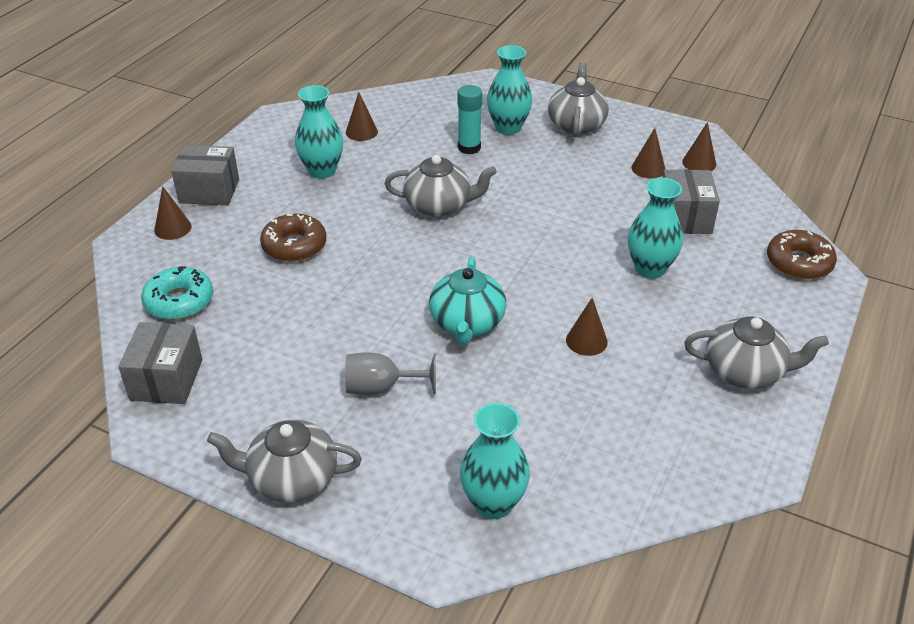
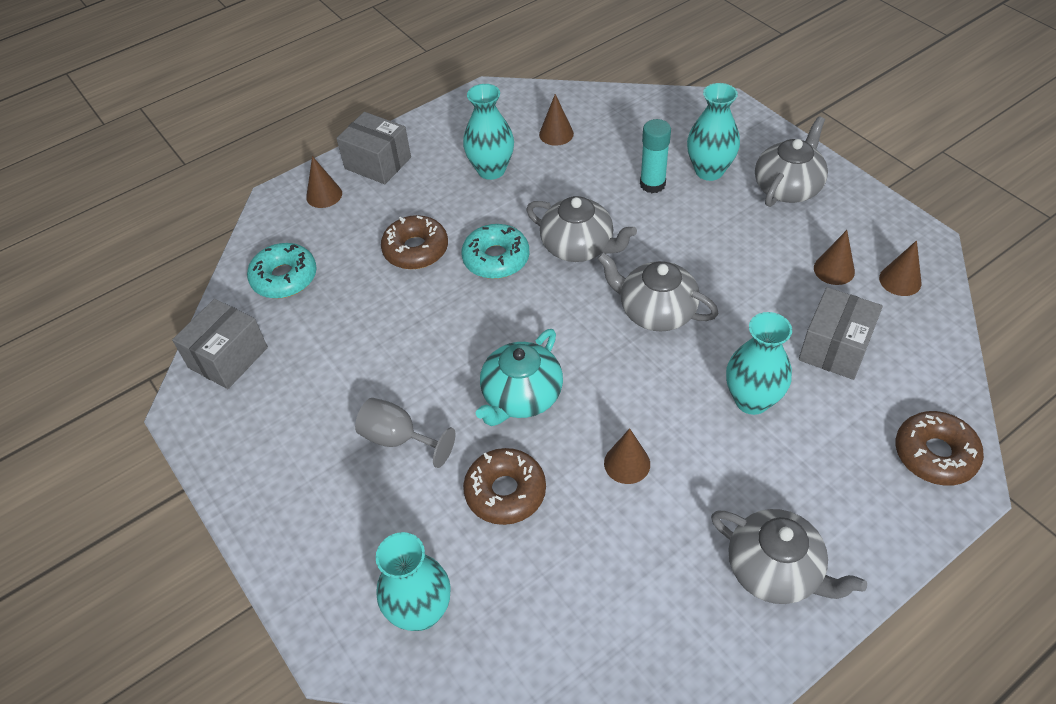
camera: 30 degrees right, 10 degrees up
grey teapot [207,420,362,502] -> grey teapot moved to [597,252,718,332]
none -> turquoise donut [461,224,530,279]
none -> brown donut [463,448,546,525]

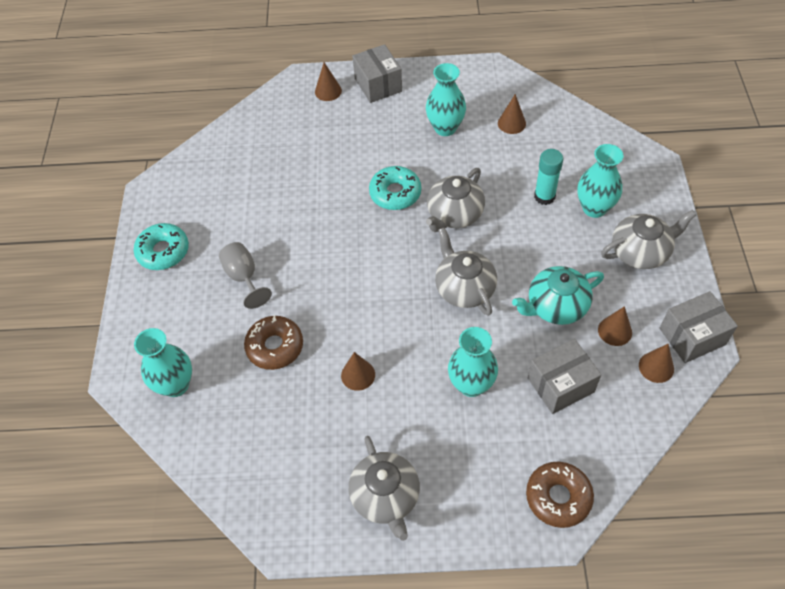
camera: 35 degrees right, 5 degrees up
grey box [172,299,268,389] -> grey box moved to [659,291,738,363]
turquoise donut [247,243,317,299] -> turquoise donut moved to [134,223,189,270]
brown donut [381,215,448,269] -> none
turquoise teapot [476,329,563,426] -> turquoise teapot moved to [512,266,604,325]
grey teapot [526,196,637,262] -> grey teapot turned 60 degrees clockwise [426,168,485,232]

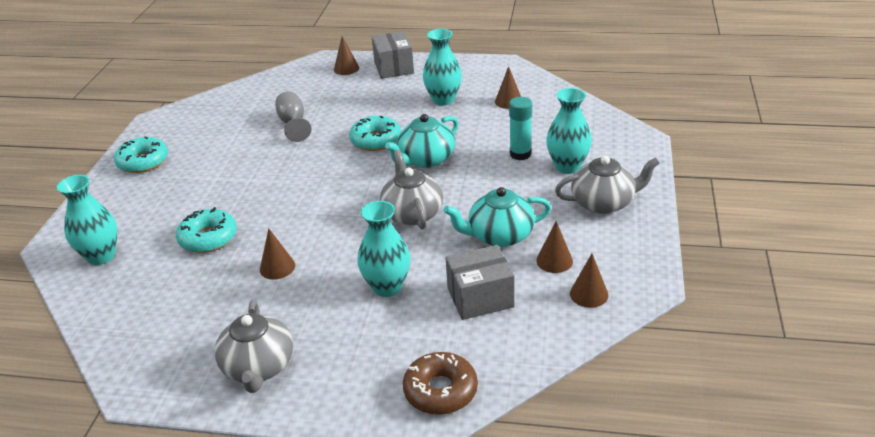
camera: 10 degrees right, 20 degrees down
grey goblet [219,242,272,309] -> grey goblet moved to [275,91,311,142]
brown donut [244,315,303,370] -> turquoise donut [176,207,237,253]
grey teapot [426,168,485,232] -> turquoise teapot [385,114,459,168]
grey box [659,291,738,363] -> none

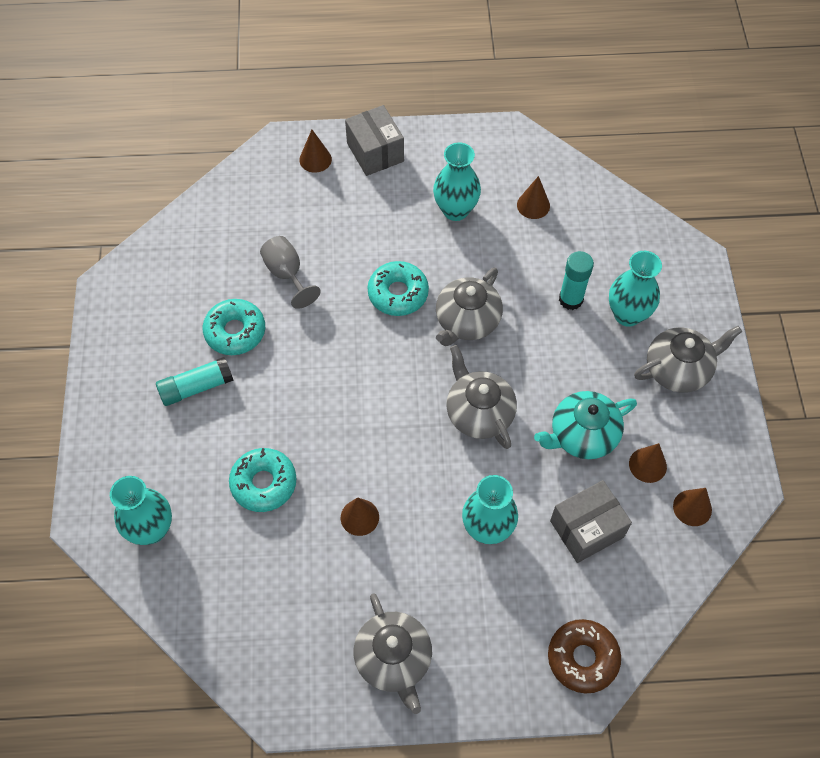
camera: 15 degrees left, 25 degrees up
turquoise donut [114,136,168,173] -> turquoise donut moved to [203,299,265,355]
turquoise teapot [385,114,459,168] -> grey teapot [436,268,503,346]
none -> turquoise glue stick [156,357,234,406]

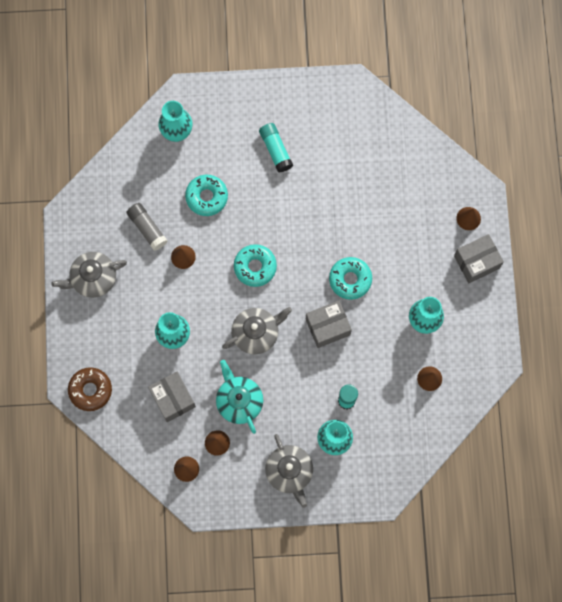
camera: 90 degrees right, 15 degrees up
turquoise donut [203,299,265,355] -> turquoise donut moved to [234,244,277,287]
grey goblet [260,236,321,309] -> none
grey teapot [436,268,503,346] -> grey box [306,300,352,348]
none -> grey glue stick [126,203,168,251]

